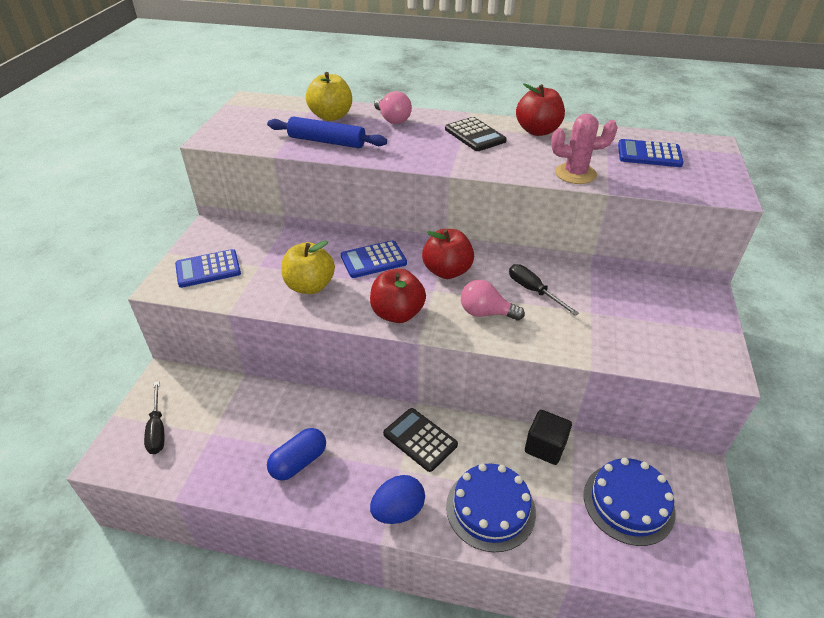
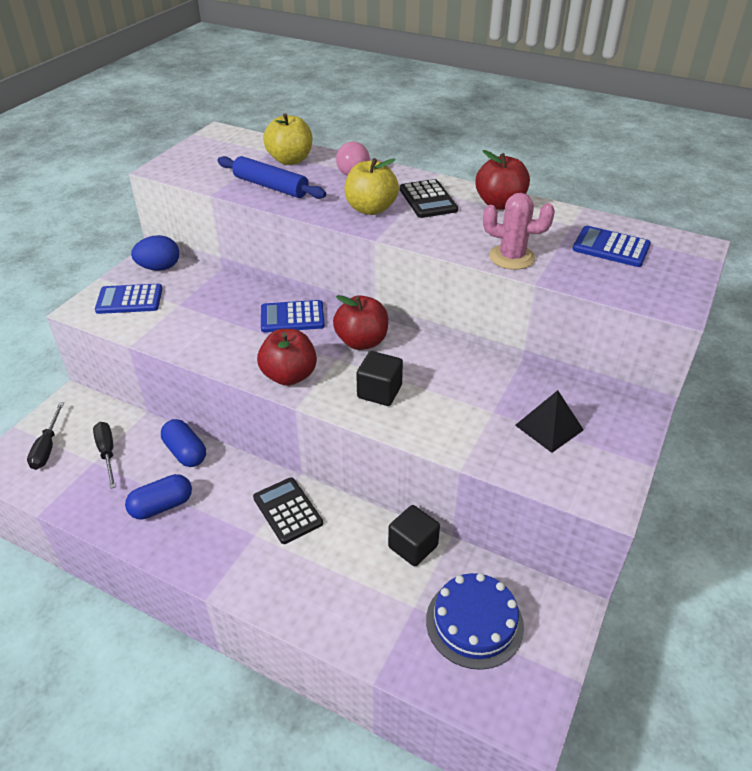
camera: 15 degrees right, 0 degrees up
yellow apple [281,241,335,294] -> yellow apple moved to [344,158,399,215]
blue egg [370,475,425,524] -> blue egg moved to [131,235,179,271]
blue cake [446,463,536,552] -> none
pink light bulb [461,280,525,321] -> black cube [356,351,403,406]
black screwdriver [509,264,579,316] -> black screwdriver moved to [93,422,116,489]
none -> blue capsule [161,419,206,467]
none -> black pyramid [515,390,584,453]

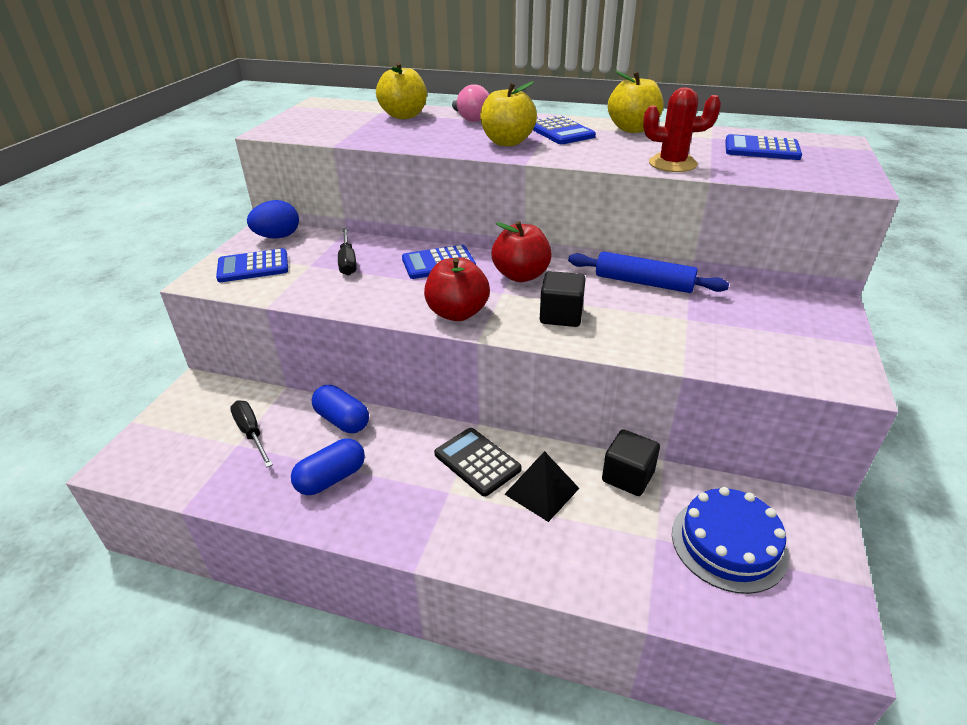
camera: 10 degrees left, 5 degrees down
black screwdriver [27,402,64,470] -> black screwdriver moved to [338,228,357,276]
blue rolling pin [217,156,326,199] -> blue rolling pin moved to [568,251,729,293]
black calculator [400,179,458,218] -> blue calculator [533,115,596,144]
red apple [475,150,530,210] -> yellow apple [608,71,664,133]
pink cactus [483,193,555,270] -> red cactus [643,87,721,172]
black pyramid [515,390,584,453] -> black pyramid moved to [504,451,580,522]

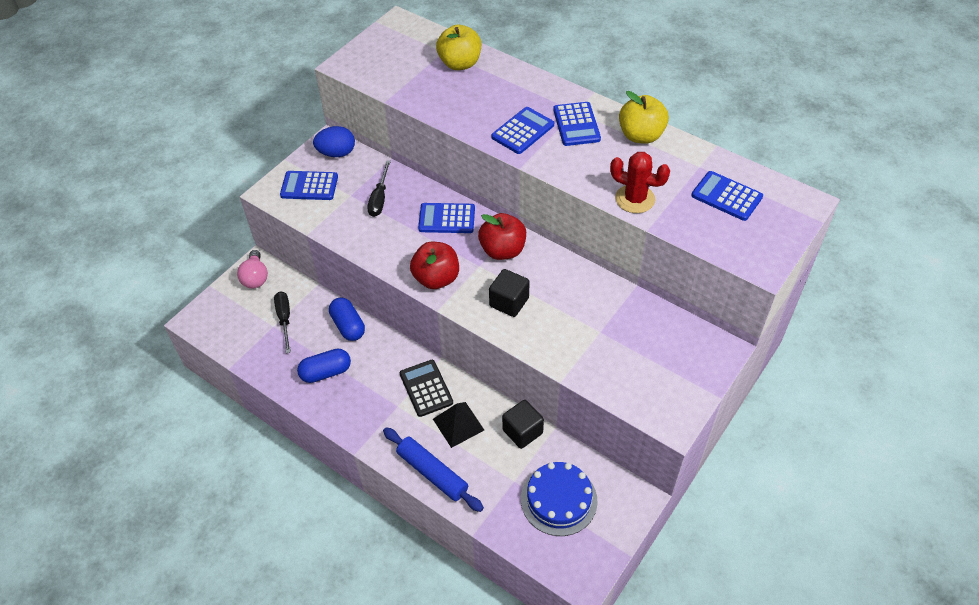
camera: 20 degrees right, 15 degrees up
pink light bulb [452,84,490,122] -> pink light bulb moved to [237,250,268,288]
yellow apple [480,81,537,146] -> blue calculator [491,107,554,154]
blue rolling pin [568,251,729,293] -> blue rolling pin moved to [383,427,484,512]

